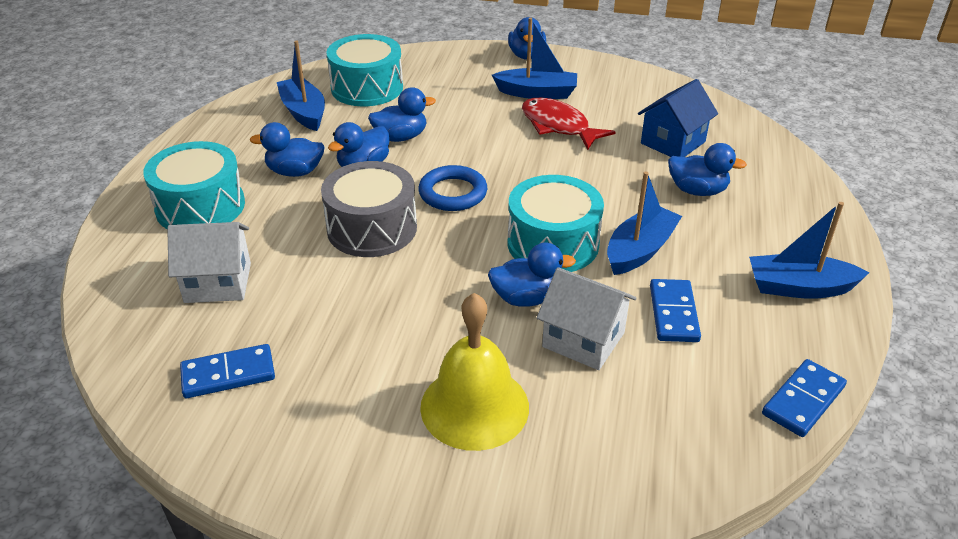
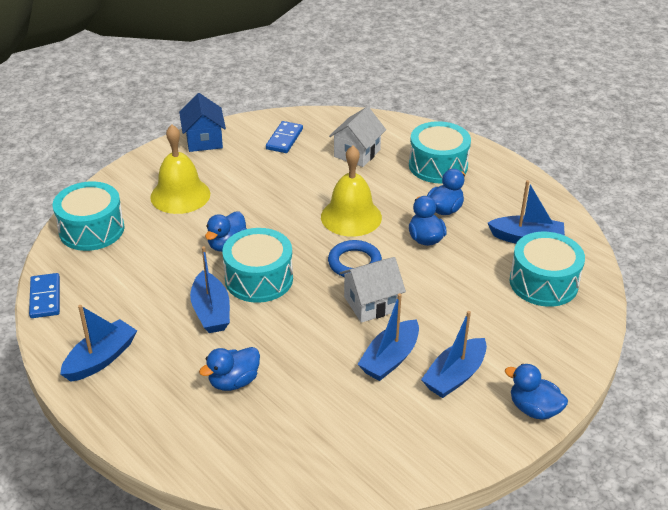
camera: 125 degrees right, 0 degrees up
grey drum [321,161,417,257] -> yellow bell [321,146,382,237]
blue duck [368,87,436,142] -> none
red fish [522,98,615,150] -> blue boat [357,293,419,381]
white house [537,267,637,370] -> white house moved to [340,257,406,323]
blue house [638,79,718,157] -> blue house moved to [179,93,226,152]
blue domino [650,279,701,342] -> none
none -> turquoise drum [53,181,124,251]

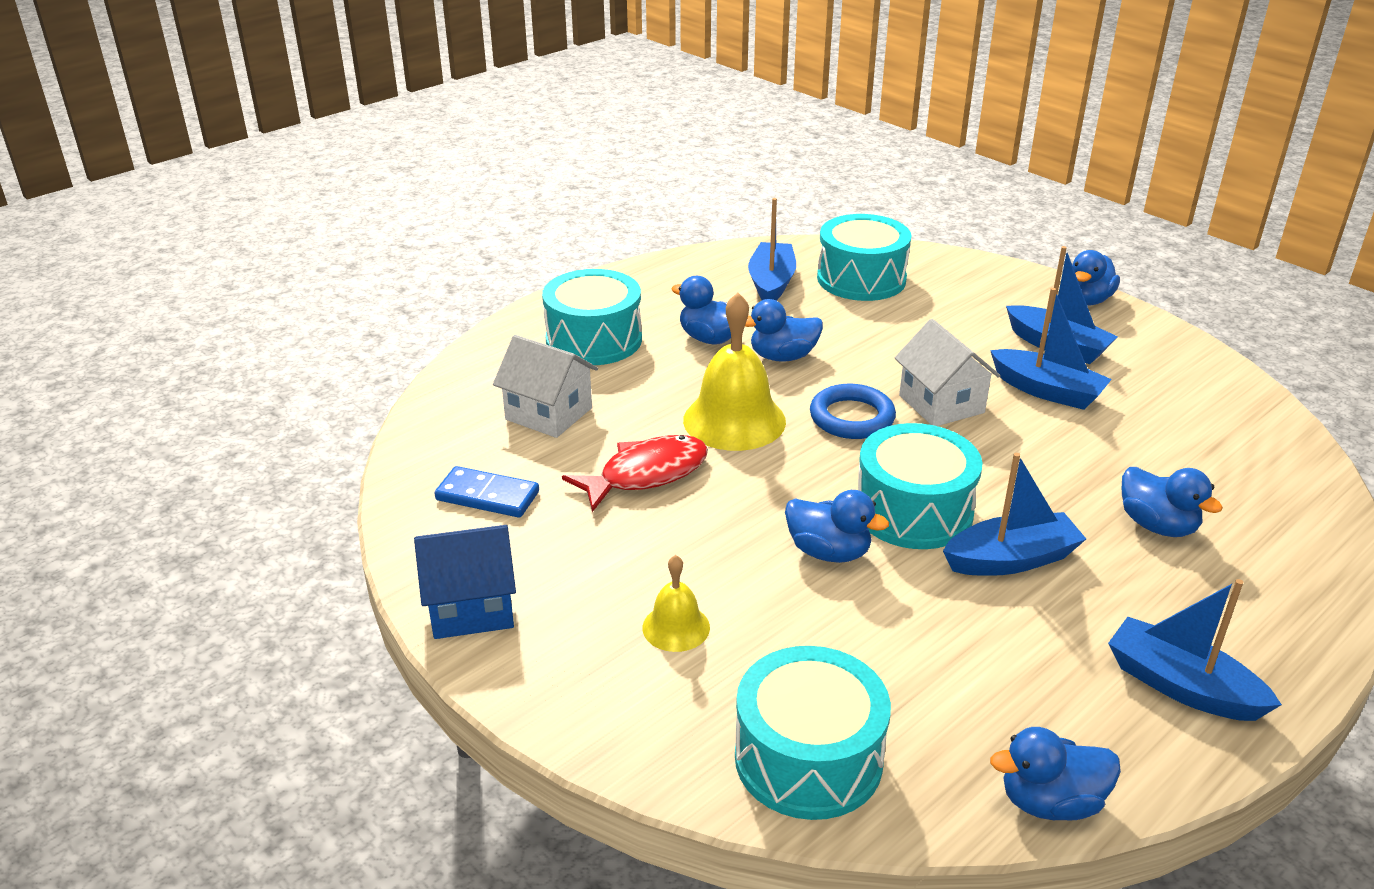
camera: 90 degrees left, 5 degrees down
blue domino [29,273,60,318] -> blue duck [990,727,1121,821]
yellow bell [150,125,210,214] -> yellow bell [642,555,710,652], size x0.53
none -> red fish [562,435,708,512]

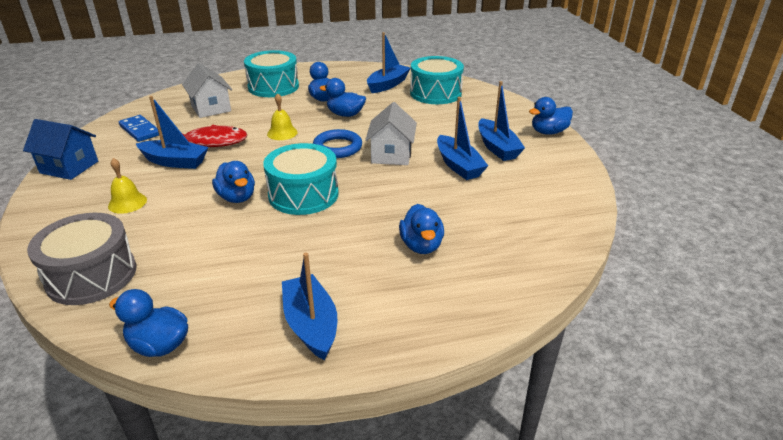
camera: 30 degrees right, 0 degrees up
yellow bell [683,292,786,451] -> yellow bell [267,93,298,140], size x0.53
turquoise drum [735,646,891,820] -> grey drum [27,213,136,305]
blue boat [943,453,1086,576] -> blue boat moved to [136,96,208,169]

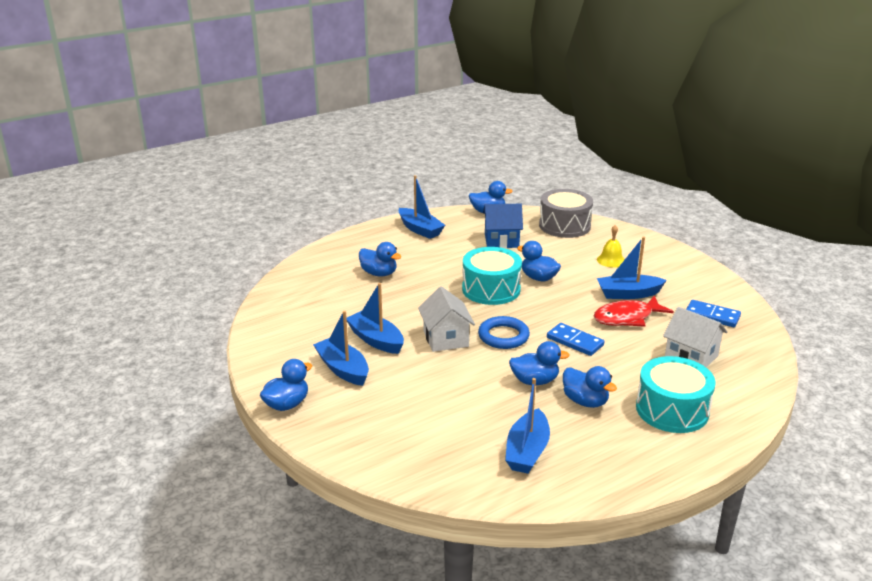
camera: 160 degrees right, 5 degrees down
blue house [23,119,98,180] -> blue house moved to [483,204,523,248]
yellow bell [267,93,298,140] -> blue domino [547,323,604,356]
blue duck [399,204,444,254] -> blue duck turned 150 degrees clockwise [359,242,402,277]
turquoise drum [410,56,464,104] -> none

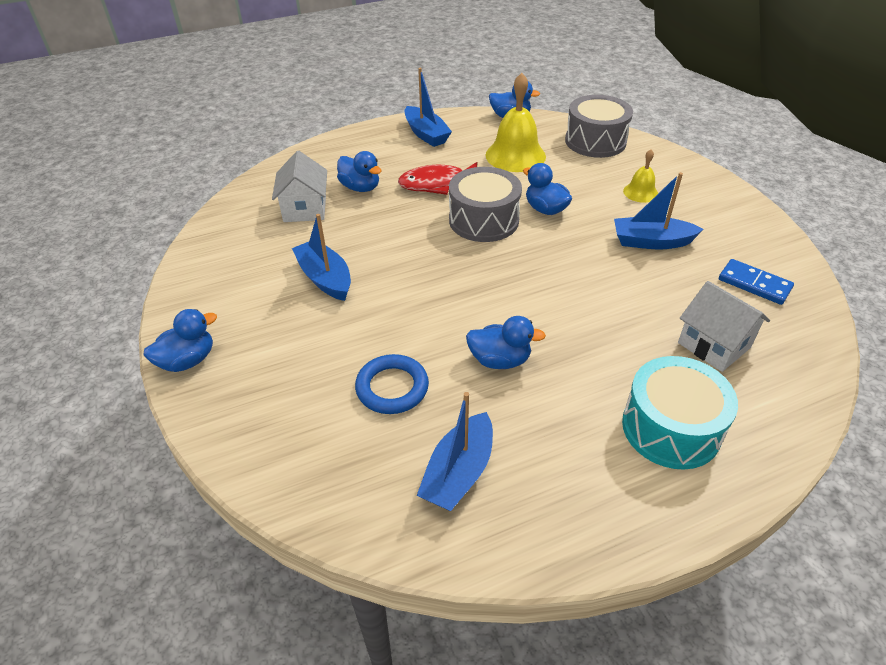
camera: 10 degrees right, 15 degrees up
blue boat [313,311,369,386] -> none
white house [418,286,475,352] -> white house moved to [272,151,327,222]
turquoise drum [462,247,522,305] -> grey drum [449,167,522,242]
blue ring [478,316,530,349] -> blue ring moved to [355,354,429,414]
blue house [483,204,523,248] -> yellow bell [486,73,546,172]
blue domino [547,323,604,356] -> none
blue duck [563,366,617,408] -> none
red fish [594,295,674,327] -> red fish moved to [398,162,477,195]

